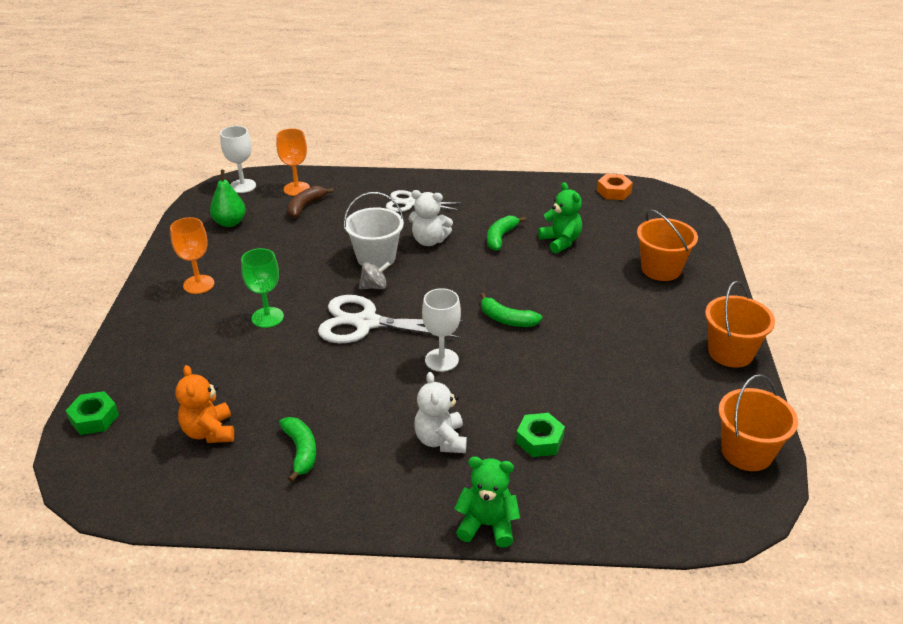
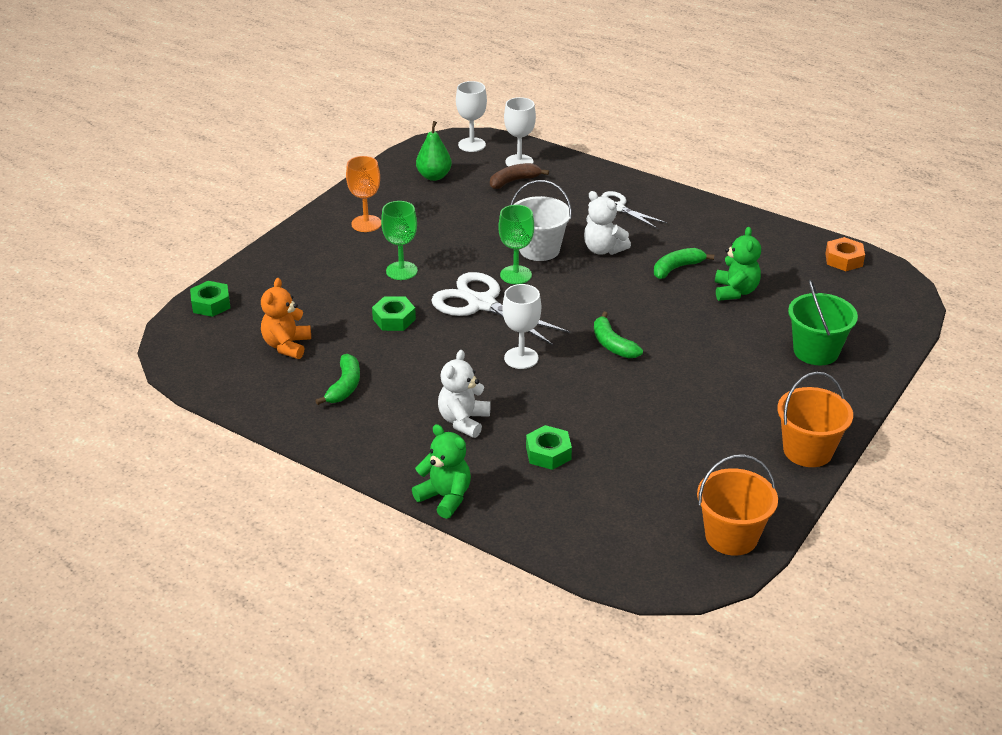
camera: 30 degrees right, 0 degrees up
orange goblet [276,128,310,196] -> white goblet [504,97,536,167]
grey spinning top [359,262,390,289] -> green goblet [498,205,534,284]
orange bucket [637,209,698,281] -> green bucket [788,280,858,365]
none -> green nut [372,296,416,331]

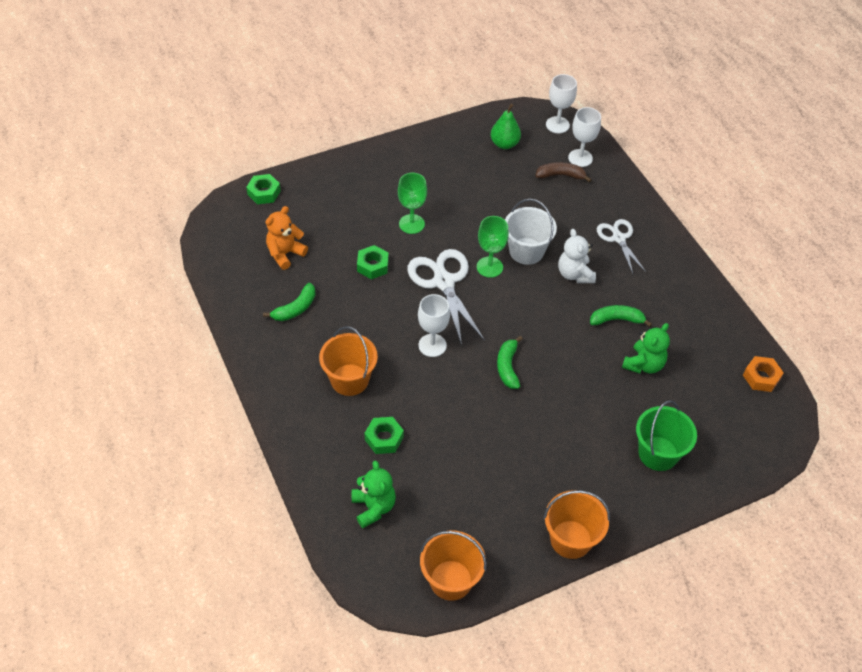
camera: 30 degrees right, 15 degrees up
orange goblet [346,156,381,232] -> none
green teddy bear [412,424,471,519] -> green teddy bear moved to [352,460,396,528]
white teddy bear [438,350,491,438] -> orange bucket [319,326,378,396]

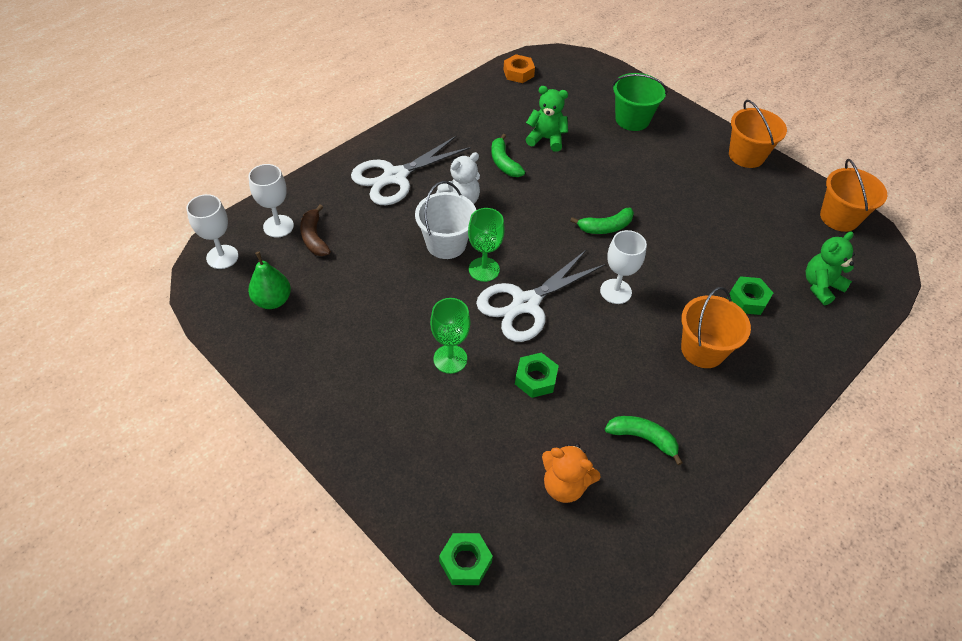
camera: 110 degrees left, 0 degrees up
white scissors [597,219,646,274] -> white scissors [351,135,471,205], size x1.61

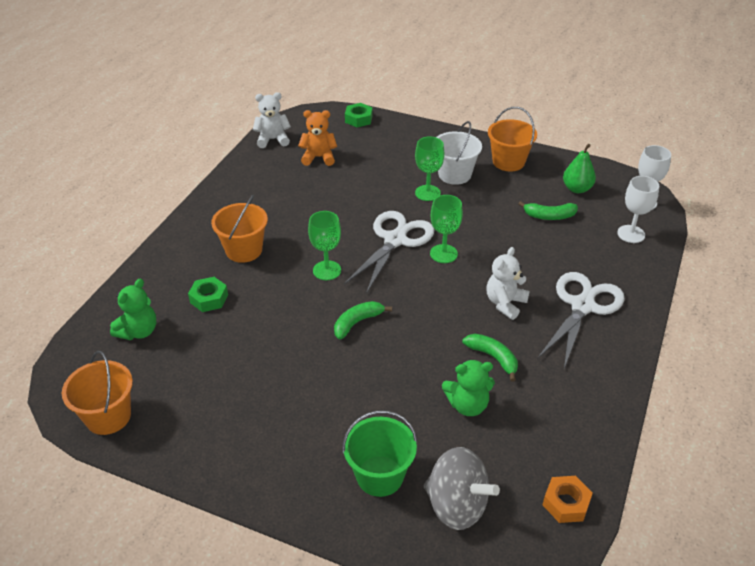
camera: 160 degrees right, 10 degrees down
brown banana [300,205,331,256] -> none
white bucket [415,181,476,259] -> white bucket moved to [436,121,482,185]
green nut [515,352,559,398] -> none
white goblet [600,230,647,304] -> green goblet [308,211,341,280]
green banana [605,416,683,465] -> green banana moved to [518,201,578,220]
orange bucket [729,100,787,168] -> orange bucket moved to [488,107,537,172]
none -> white teddy bear [253,92,291,148]
none -> grey spinning top [424,447,500,530]

